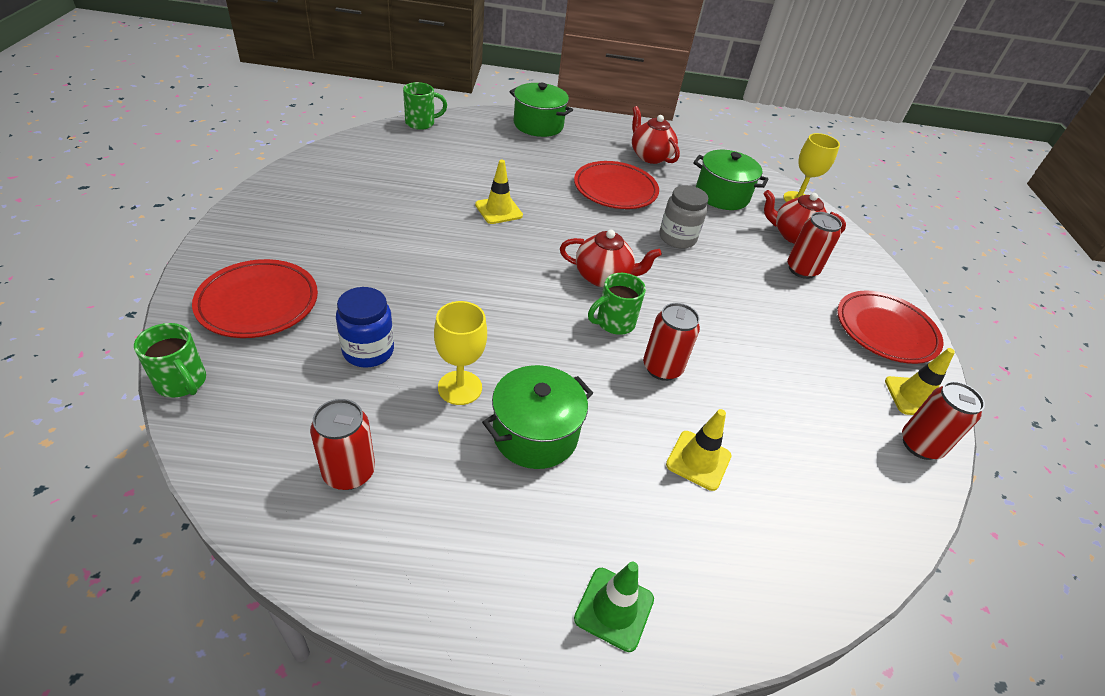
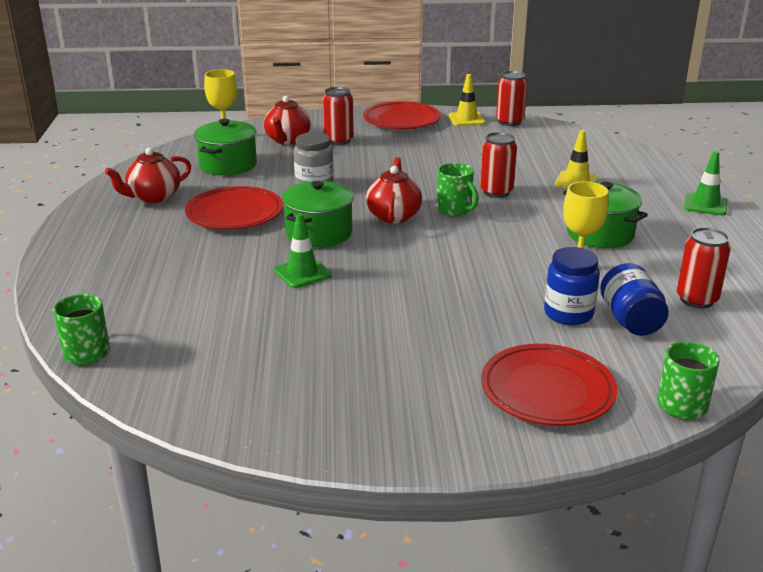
camera: 90 degrees left, 15 degrees down
yellow traffic cone [475,160,523,224] -> green traffic cone [274,213,331,288]
green pot [509,83,573,137] -> green pot moved to [282,181,354,247]
none -> blue jar [600,263,669,336]

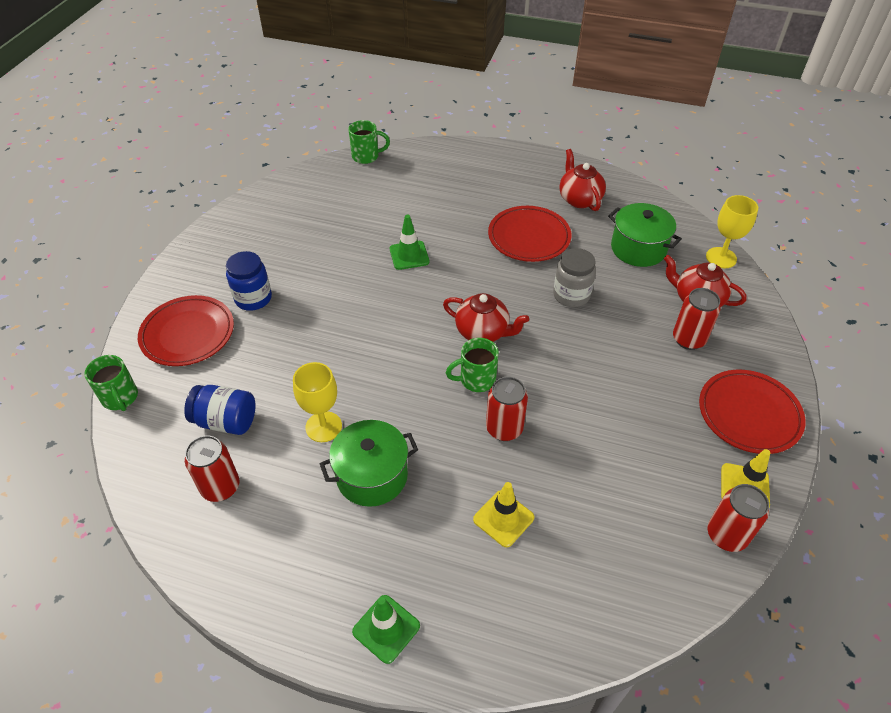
camera: 110 degrees right, 20 degrees up
green pot [282,181,354,247] -> none
blue jar [544,247,600,325] -> blue jar moved to [226,251,272,311]

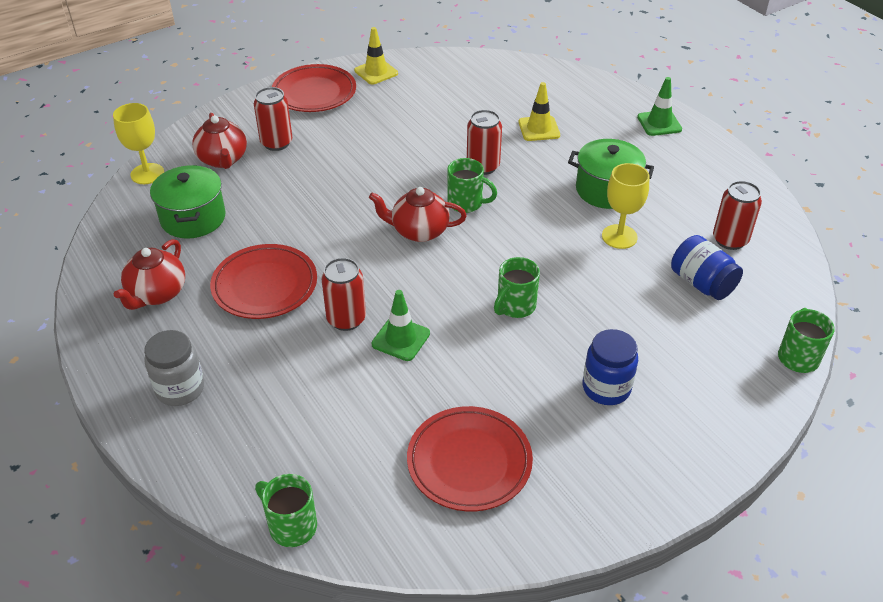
camera: 140 degrees left, 5 degrees down
red plate [138,295,234,366] -> red plate moved to [407,406,533,511]
red teapot [443,293,529,342] -> red teapot turned 60 degrees counterclockwise [369,187,467,242]
grey jar [553,248,596,307] -> grey jar moved to [144,330,204,406]
red can [708,484,769,552] -> red can moved to [321,258,366,331]
none -> green mug [494,257,540,318]

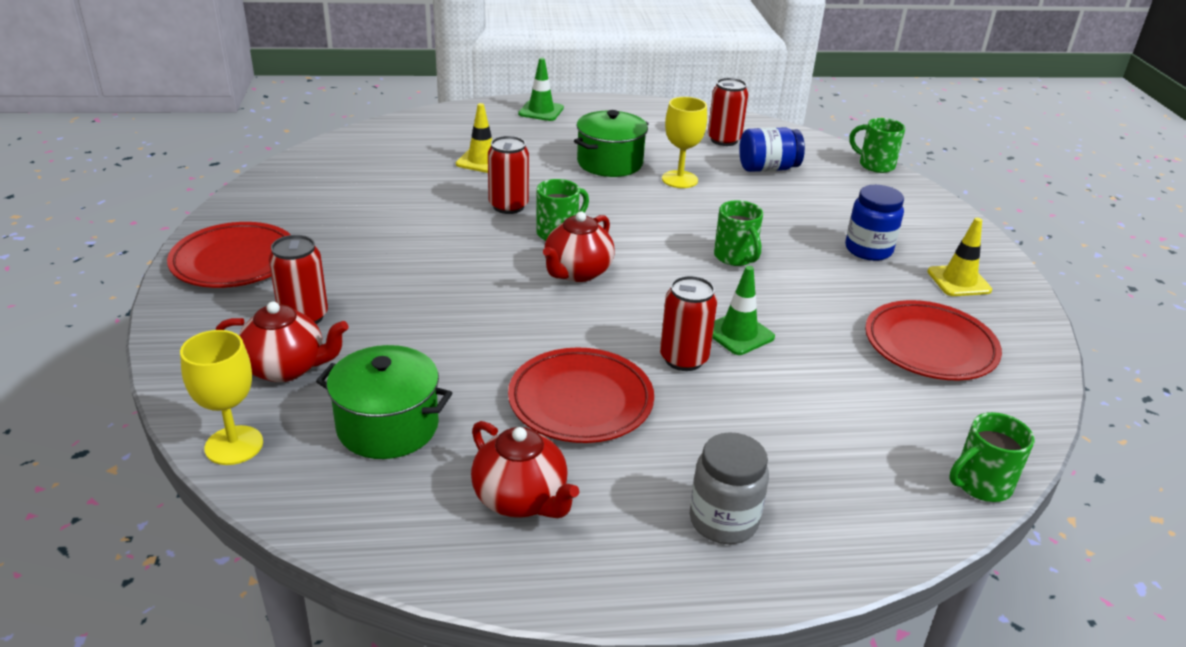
camera: 65 degrees left, 10 degrees down
yellow traffic cone [354,27,398,85] -> yellow traffic cone moved to [927,218,992,296]

